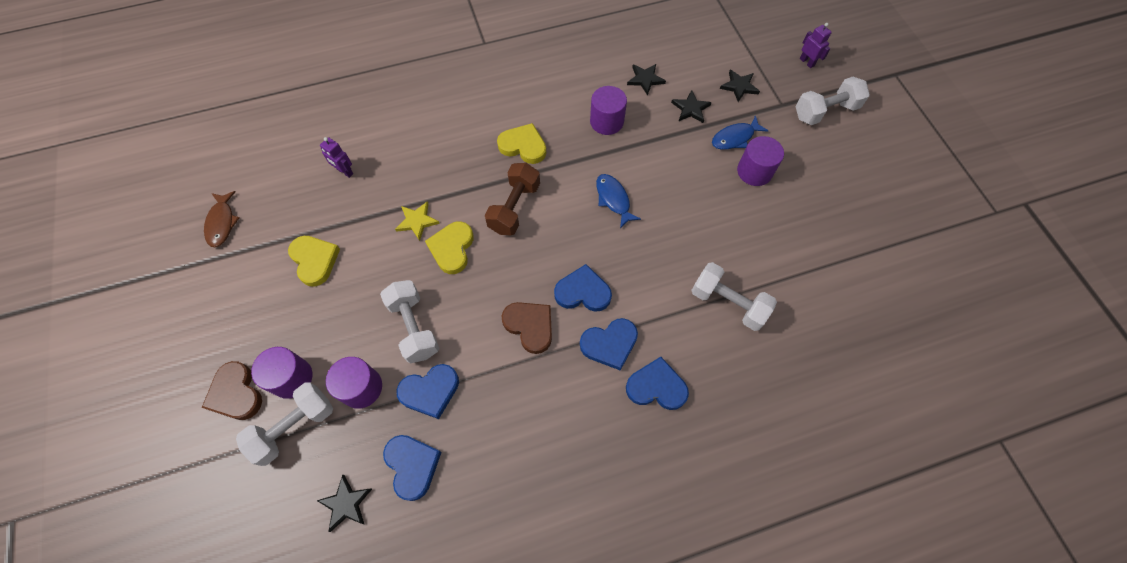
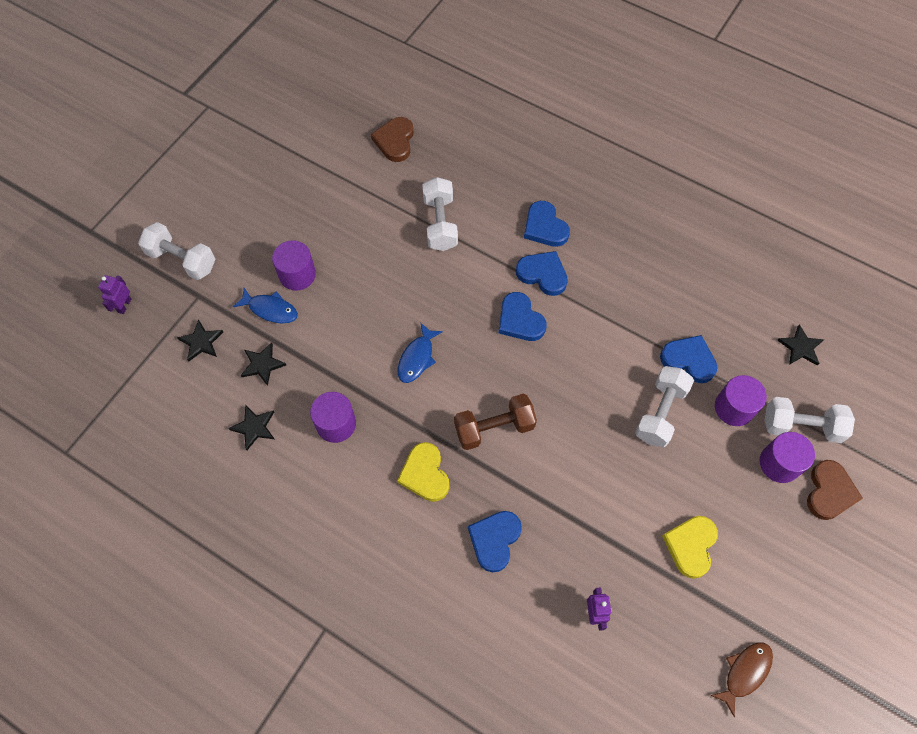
camera: 130 degrees left, 0 degrees up
blue heart [383,435,442,501] -> blue heart moved to [468,511,522,572]
yellow star [395,201,440,241] -> none
yellow heart [425,221,474,274] -> none
brown heart [502,302,552,354] -> brown heart moved to [371,117,414,162]

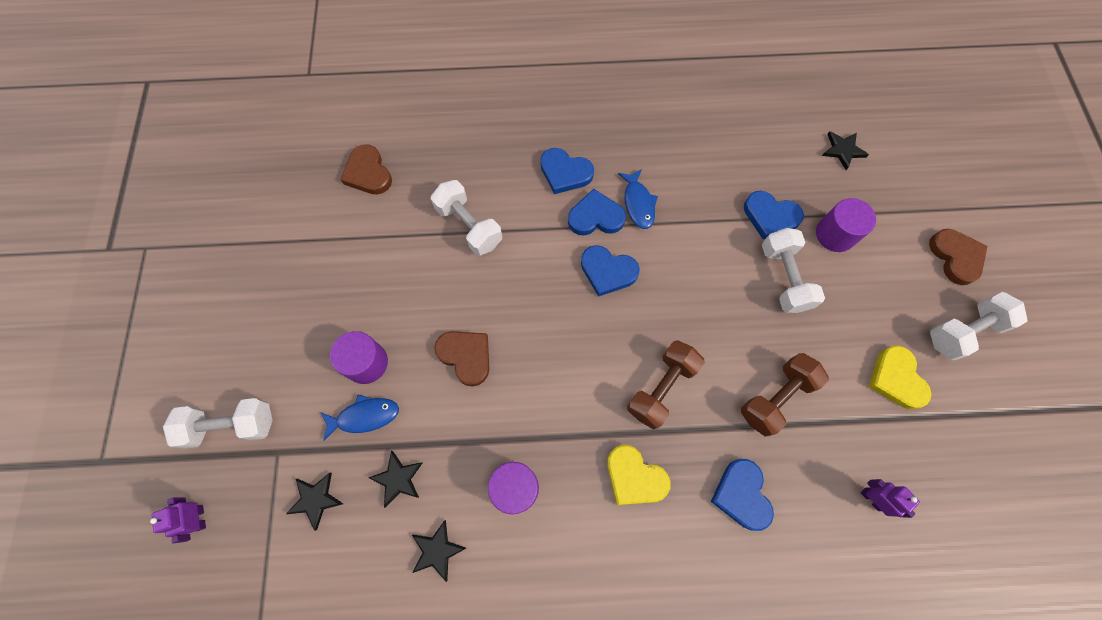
camera: 35 degrees left, 5 degrees up
blue fish [398,322,443,383] -> blue fish moved to [618,169,658,229]
blue heart [660,335,718,383] -> blue heart turned 150 degrees counterclockwise [744,191,804,239]
brown fish [710,642,773,717] -> none
purple cylinder [760,432,815,483] -> none
white dumbbell [765,397,855,443] -> white dumbbell moved to [930,292,1028,360]
none -> brown heart [434,331,489,387]
none -> brown dumbbell [741,353,829,436]

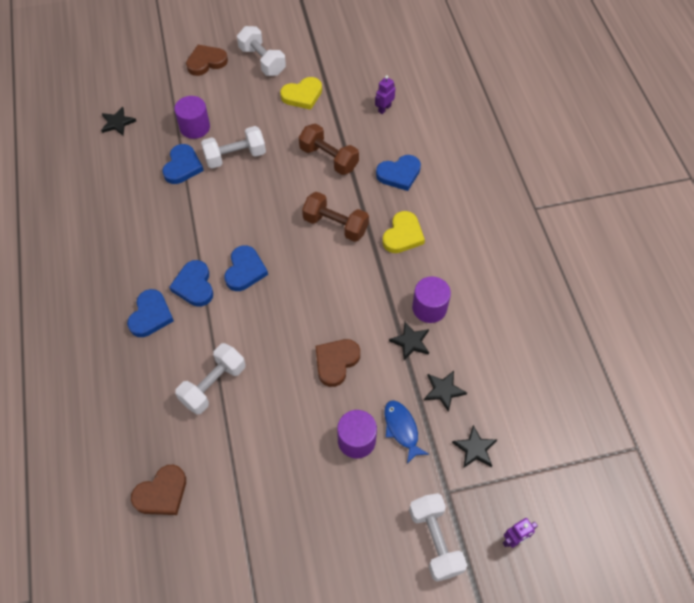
camera: 100 degrees left, 10 degrees down
black star [412,520,466,582] -> black star moved to [389,322,429,360]
blue fish [618,169,658,229] -> none

